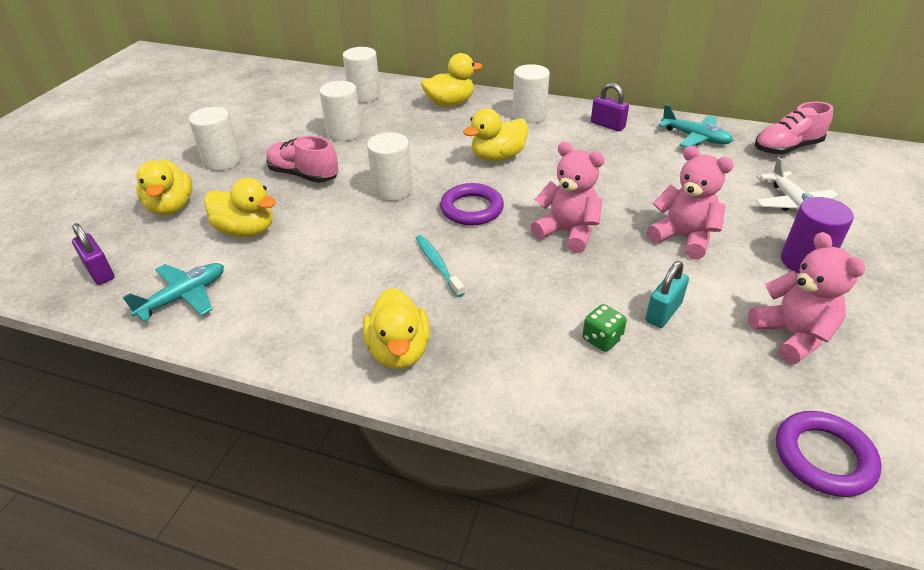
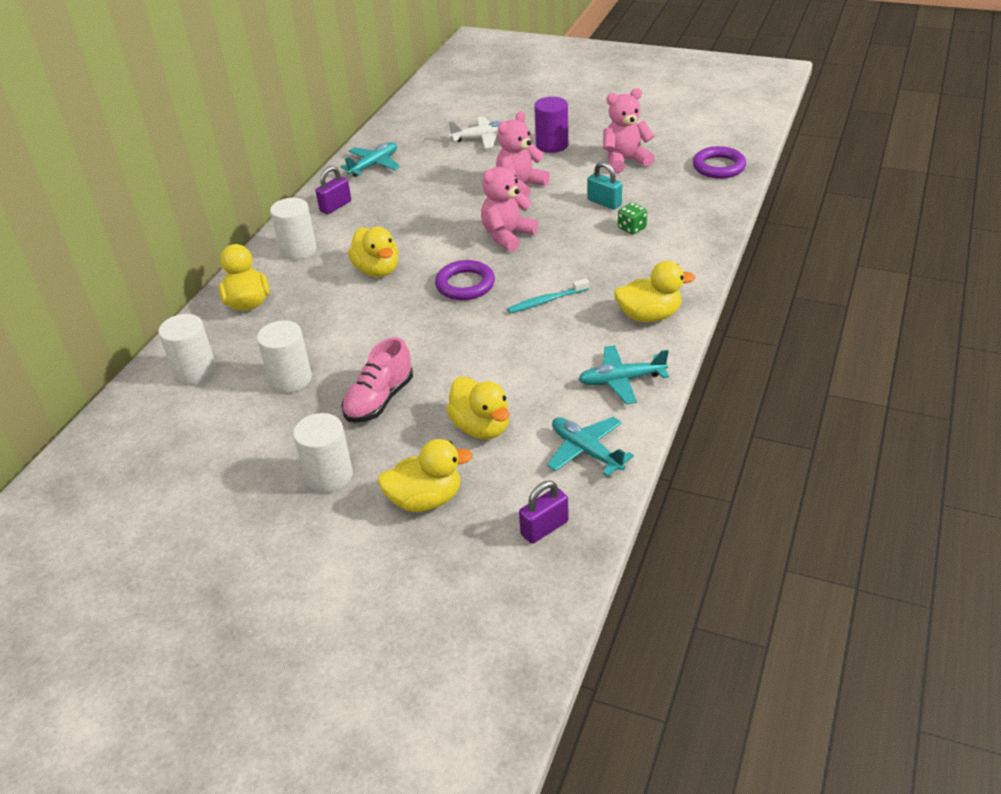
camera: 85 degrees left, 0 degrees up
yellow duck [204,178,276,237] -> yellow duck turned 120 degrees clockwise [446,377,509,439]
white cylinder [367,132,412,201] -> none
pink shoe [755,101,833,155] -> none
none -> turquoise plane [579,345,669,404]

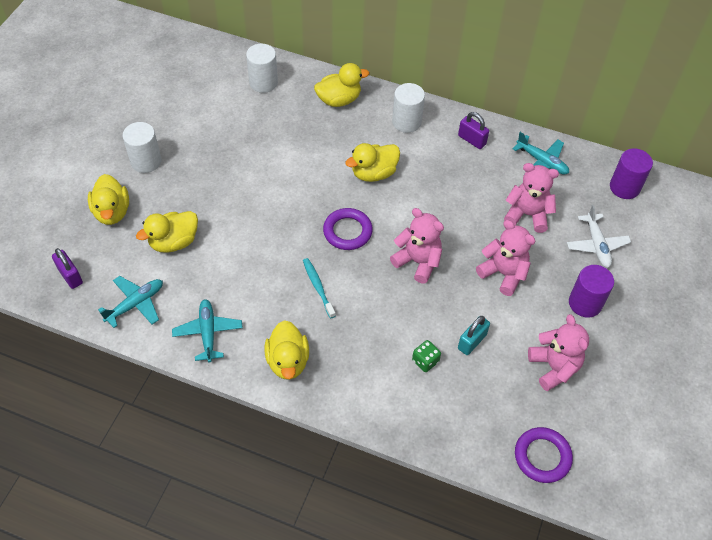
camera: 85 degrees right, 15 degrees up
white cylinder [257,320,312,393] -> none
pink shoe [342,337,413,423] -> none
none -> pink teddy bear [504,163,559,233]
none -> purple cylinder [610,149,653,199]

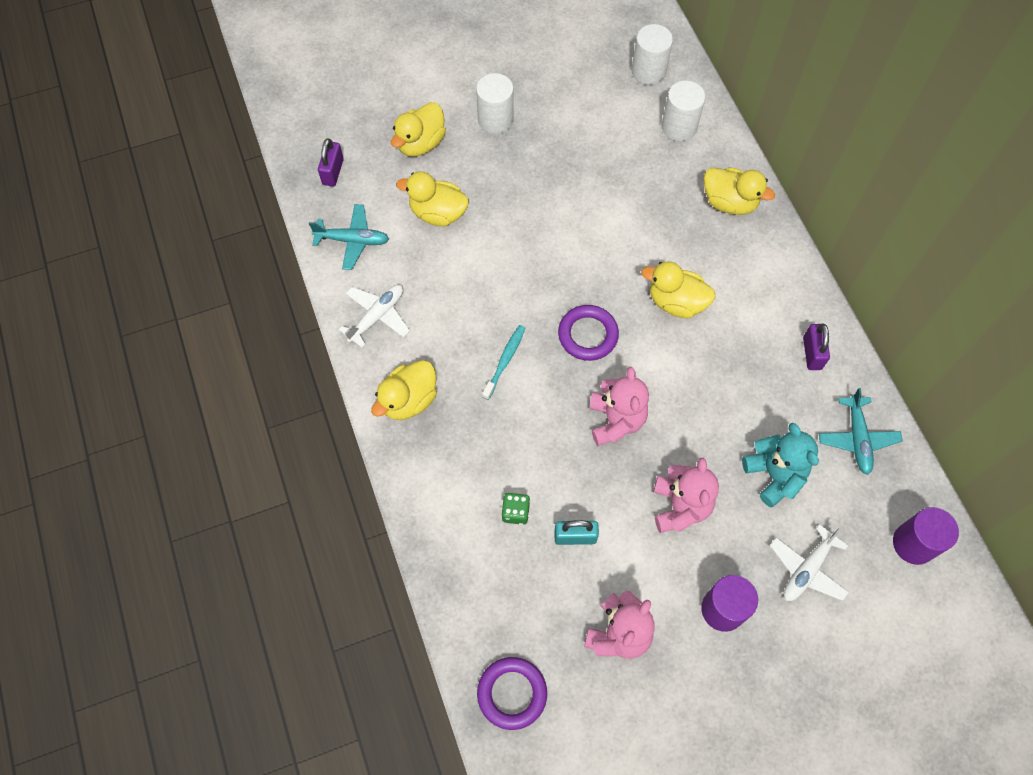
camera: 50 degrees right, 10 degrees up
turquoise plane [172,299,243,363] -> white plane [339,285,410,348]
white cylinder [392,83,425,133] -> white cylinder moved to [632,24,673,85]
pink teddy bear [504,163,559,233] -> turquoise teddy bear [742,423,819,507]

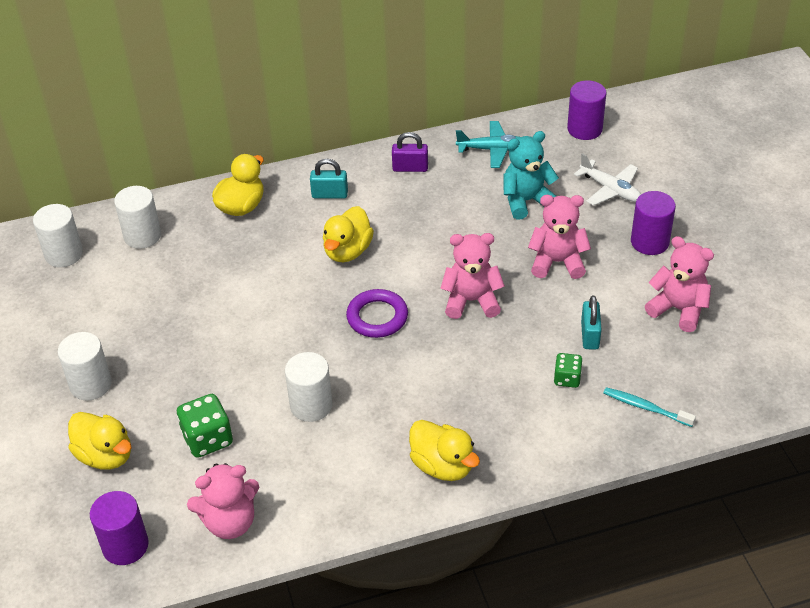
camera: 85 degrees left, 20 degrees down
turquoise plane [309,204,389,270] -> pink teddy bear [187,463,259,539]
purple padlock [318,138,344,186] -> purple cylinder [90,491,149,565]
white plane [339,285,410,348] -> none
yellow duck [396,171,469,226] -> green dice [177,394,233,458]
purple ring [477,657,547,730] -> none
turquoise toothbrush [482,325,525,400] -> turquoise toothbrush moved to [603,387,696,427]
none -> white cylinder [285,352,333,422]
none -> turquoise padlock [310,159,348,199]

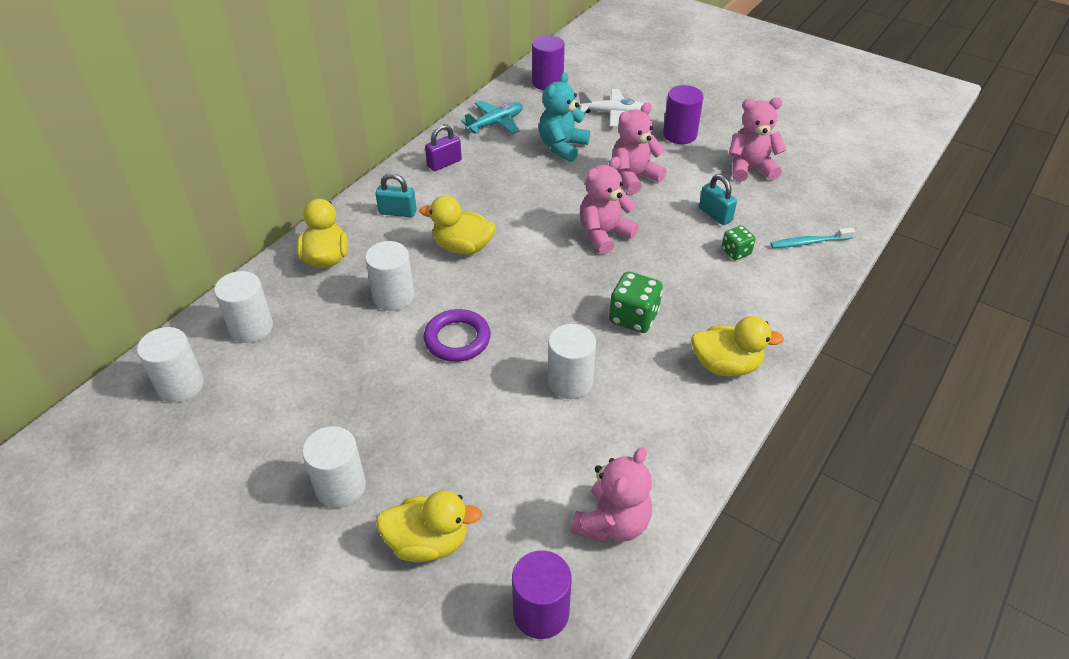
camera: 40 degrees left, 0 degrees up
green dice [177,394,233,458] -> green dice moved to [609,271,663,333]
turquoise padlock [310,159,348,199] -> turquoise padlock turned 45 degrees clockwise [376,173,417,217]
yellow duck [323,206,374,262] -> yellow duck turned 120 degrees clockwise [420,196,495,255]
purple ring [346,289,408,338] -> purple ring moved to [424,309,491,362]
none -> white cylinder [365,241,415,311]

